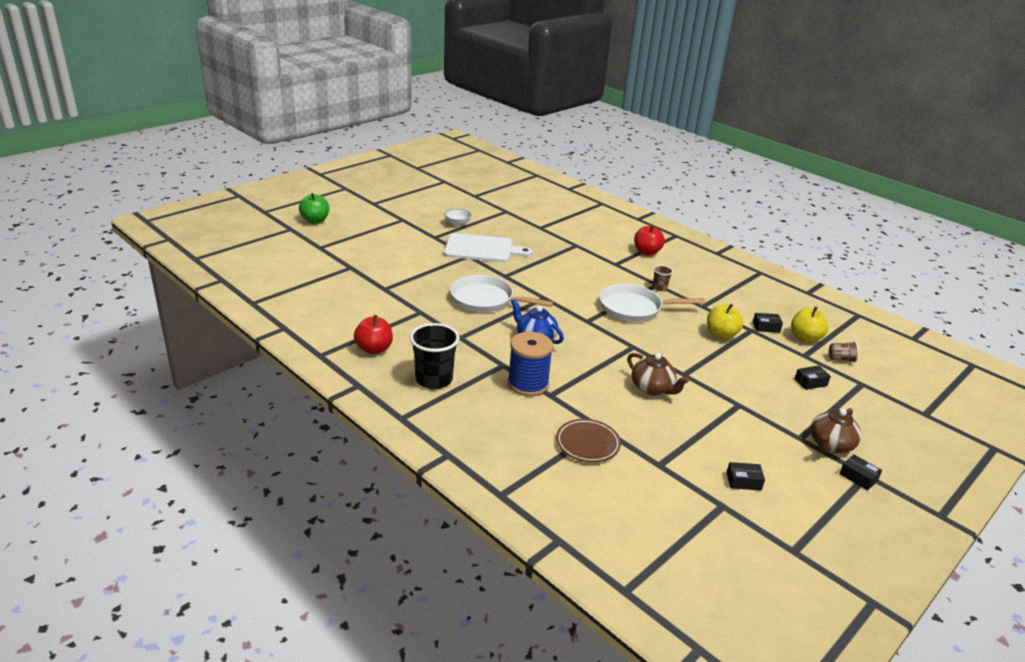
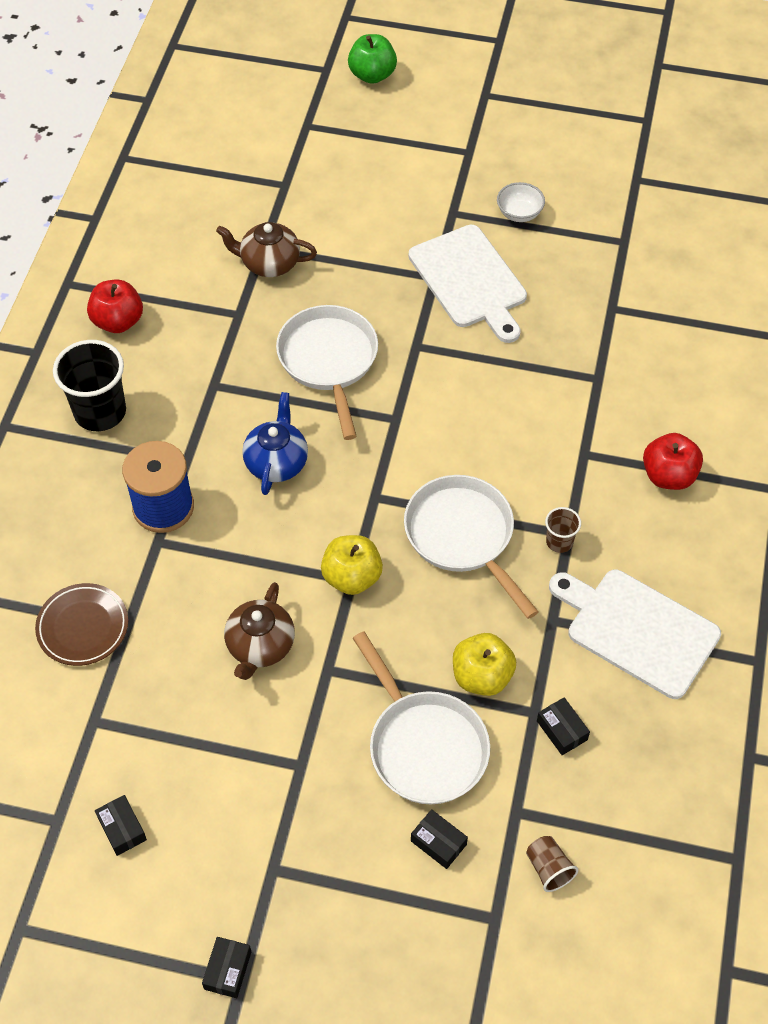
camera: 60 degrees right, 25 degrees up
yellow apple [791,307,829,343] -> yellow apple moved to [321,535,383,595]
brown teapot [811,408,861,453] -> brown teapot moved to [216,222,317,277]
none -> white pan [353,631,490,804]
none -> white cutting board [549,570,721,699]

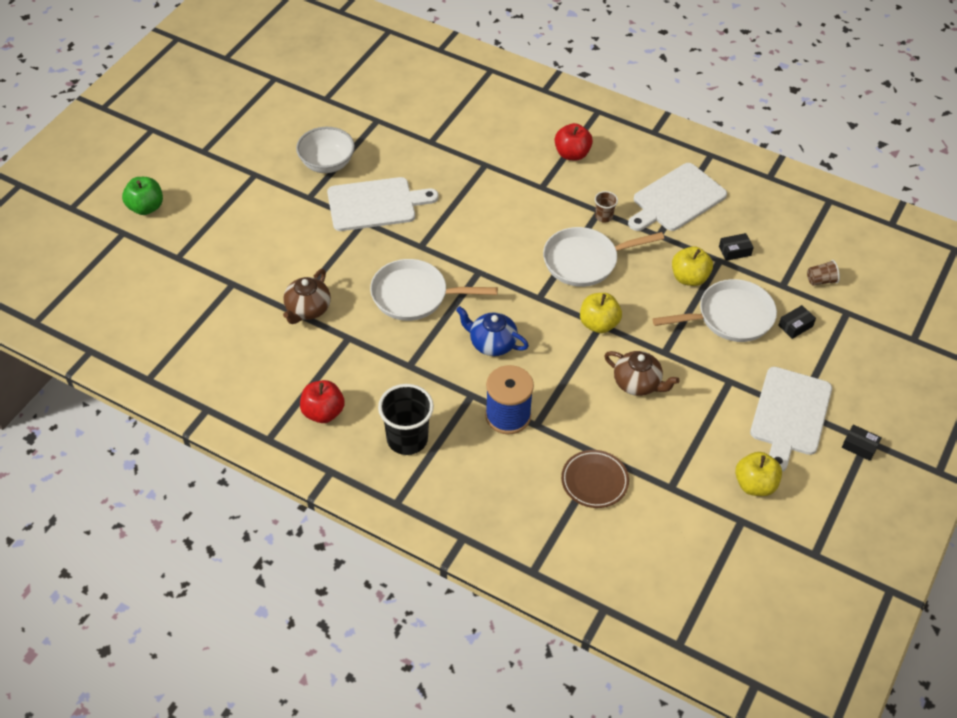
camera: 75 degrees left, 5 degrees down
black box [95,795,147,856] -> yellow apple [735,452,782,496]
white bowl [497,182,545,222] -> white bowl [296,127,355,173], size x1.64
none -> white cutting board [750,367,832,472]

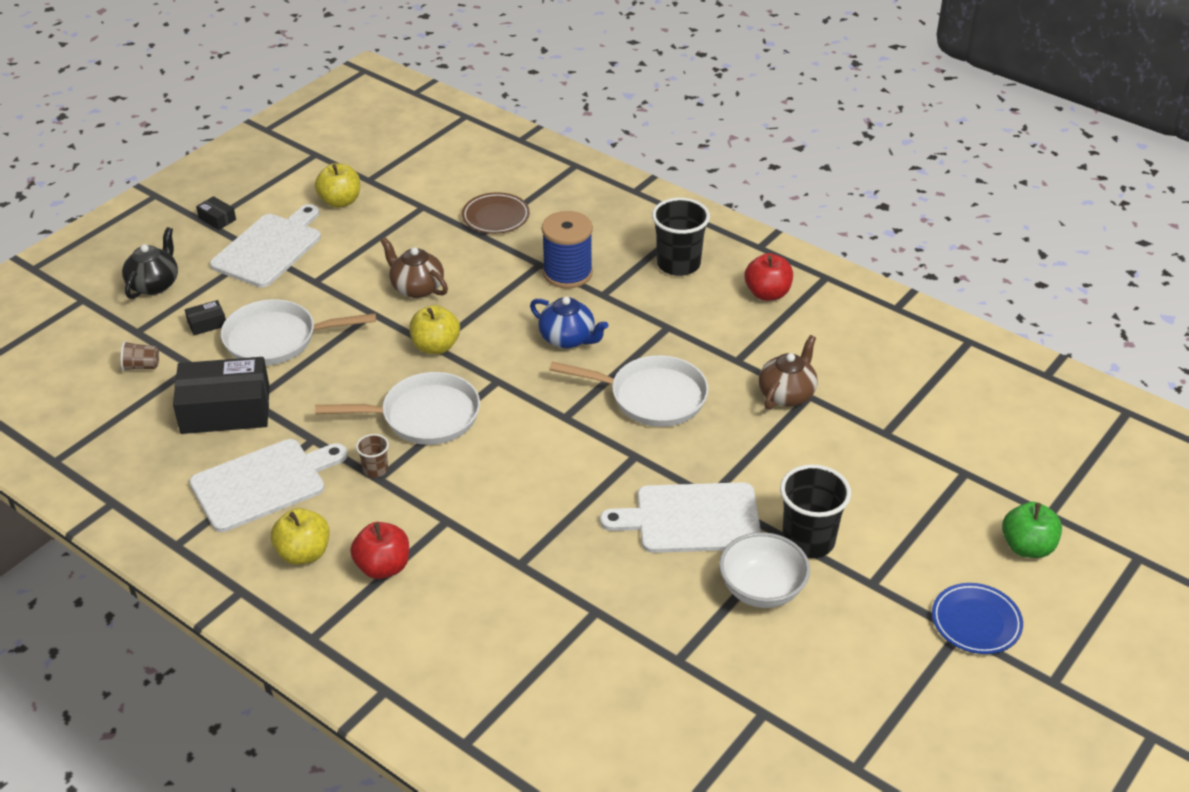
camera: 170 degrees left, 10 degrees down
yellow apple [672,246,713,286] -> yellow apple moved to [271,508,330,565]
black box [719,233,754,261] -> black box [173,357,270,434], size x2.36
none -> black teapot [122,227,178,299]
none -> black cup [780,464,851,558]
none -> blue plate [932,583,1023,654]

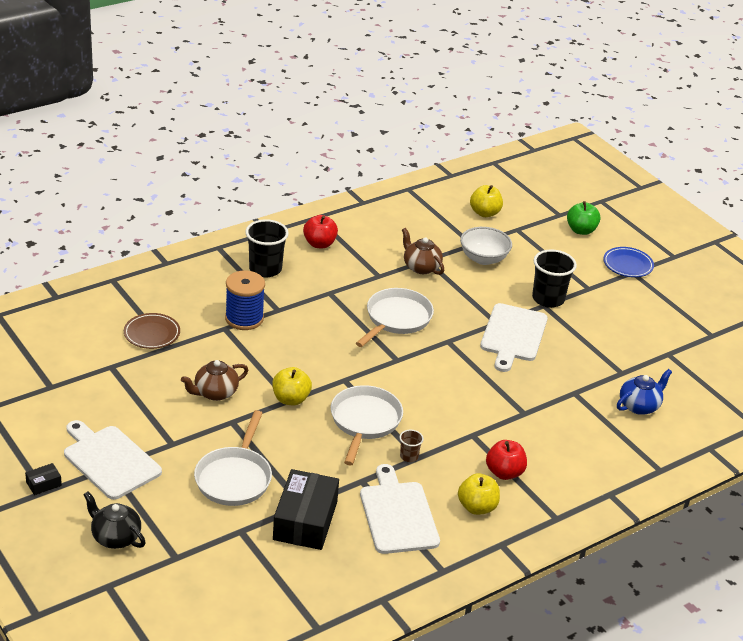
camera: 75 degrees left, 5 degrees down
brown cup [120,341,159,371] -> none
black box [185,300,226,335] -> none
yellow apple [315,163,360,208] -> yellow apple moved to [470,185,503,217]
blue teapot [530,297,608,349] -> blue teapot moved to [617,369,672,415]
white bowl [719,532,810,608] -> white bowl moved to [460,227,512,265]

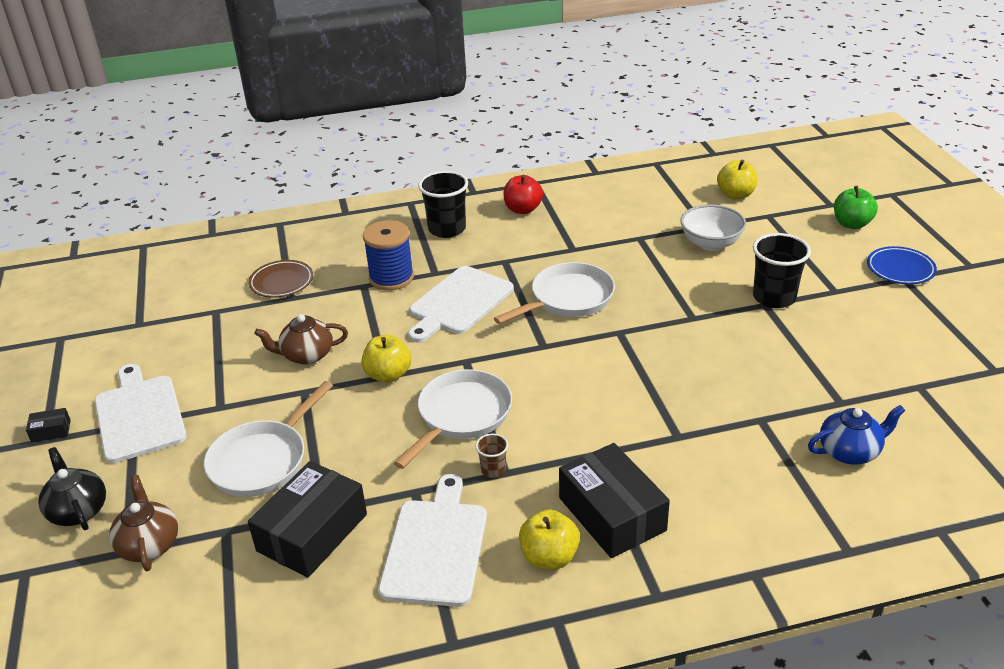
camera: 25 degrees right, 0 degrees up
brown teapot [402,228,444,275] -> brown teapot moved to [109,475,178,571]
white cutting board [480,303,548,372] -> white cutting board moved to [408,266,514,342]
red apple [486,440,527,480] -> black box [559,443,670,558]

